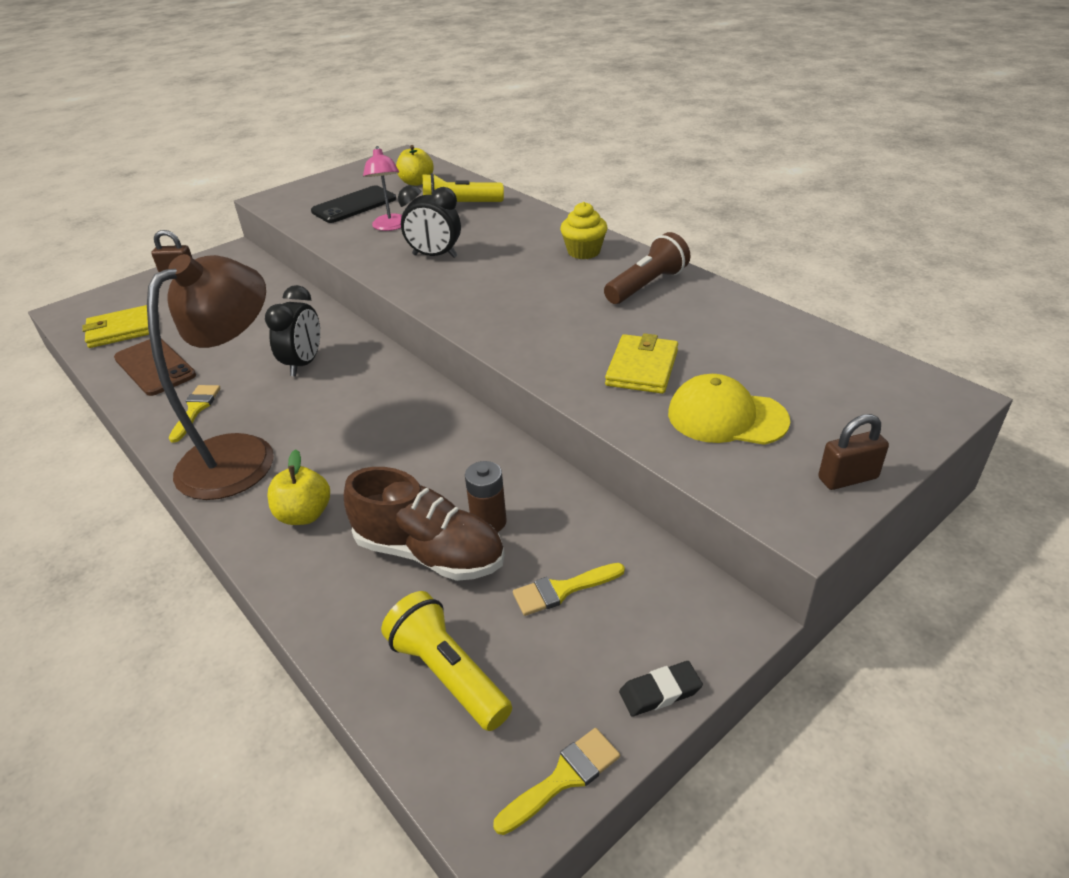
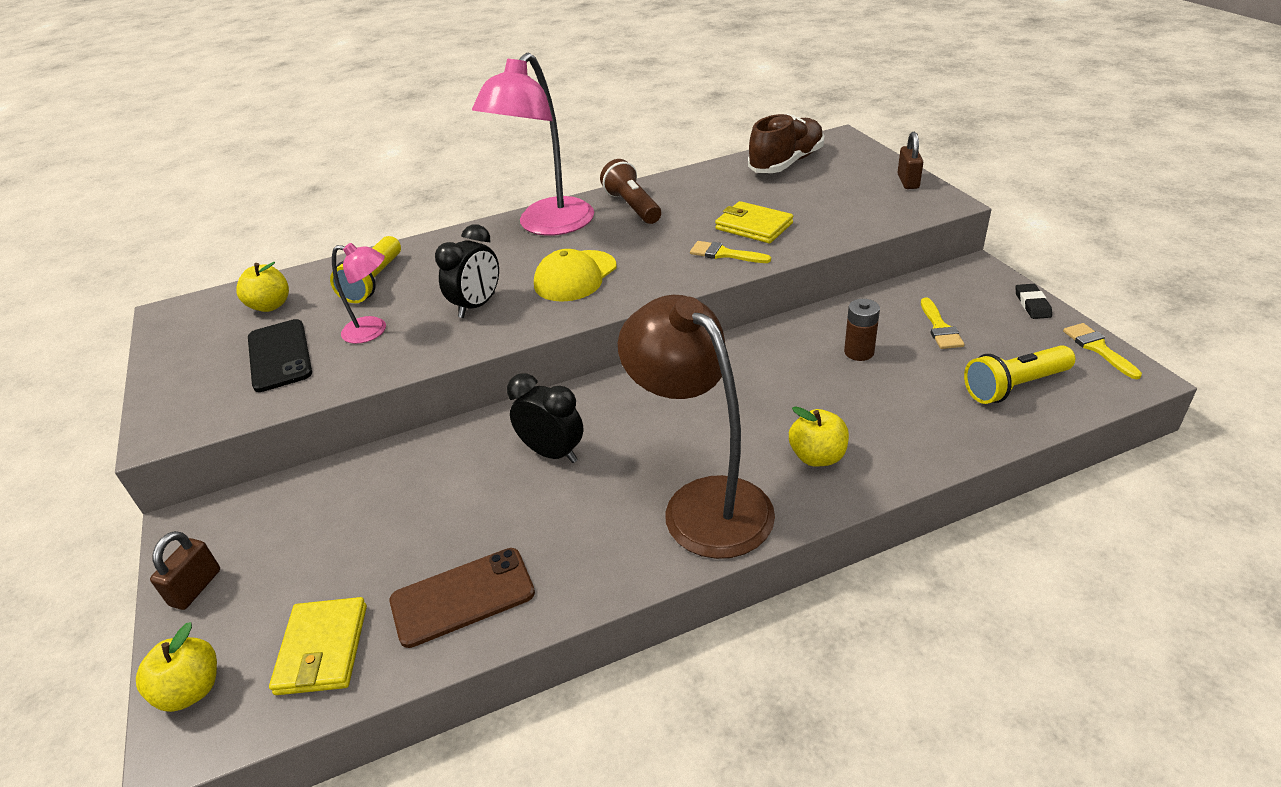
camera: 70 degrees left, 0 degrees up
yellow brush [169,385,220,443] -> yellow brush moved to [690,241,771,263]
brown shoe [344,467,504,581] -> brown shoe moved to [748,113,824,173]
yellow cupcake [560,202,607,259] -> pink lamp [472,52,594,236]
yellow cap [668,374,790,445] -> yellow cap moved to [534,249,616,302]
none -> yellow apple [136,622,217,712]

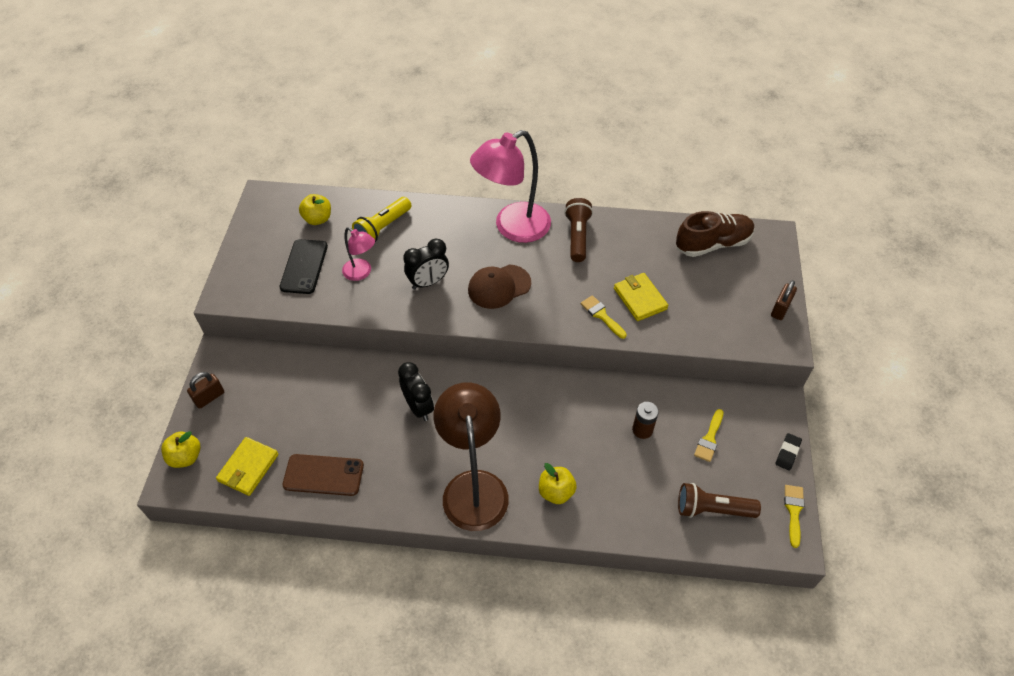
camera: 25 degrees right, 15 degrees up
yellow cap [534,249,616,302] -> brown cap [468,264,531,309]
yellow flashlight [964,345,1075,404] -> brown flashlight [678,483,761,518]

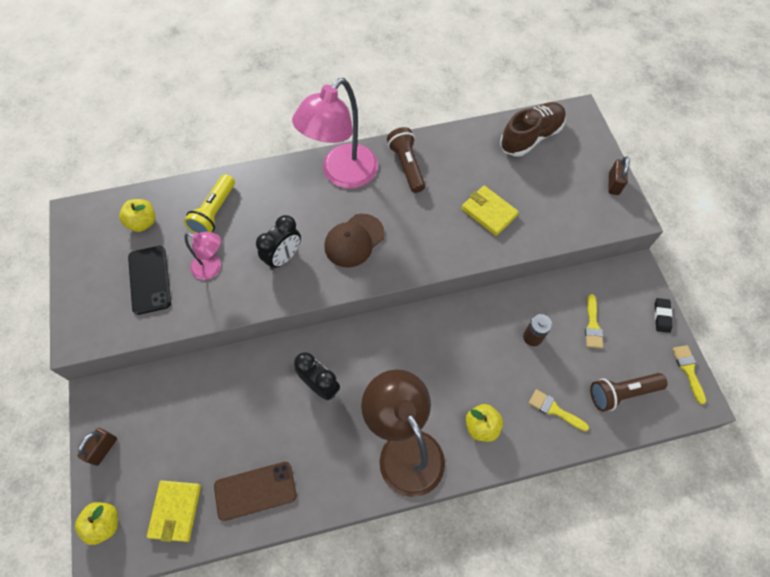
camera: 20 degrees left, 10 degrees up
yellow brush [581,295,627,339] -> yellow brush moved to [529,389,589,431]

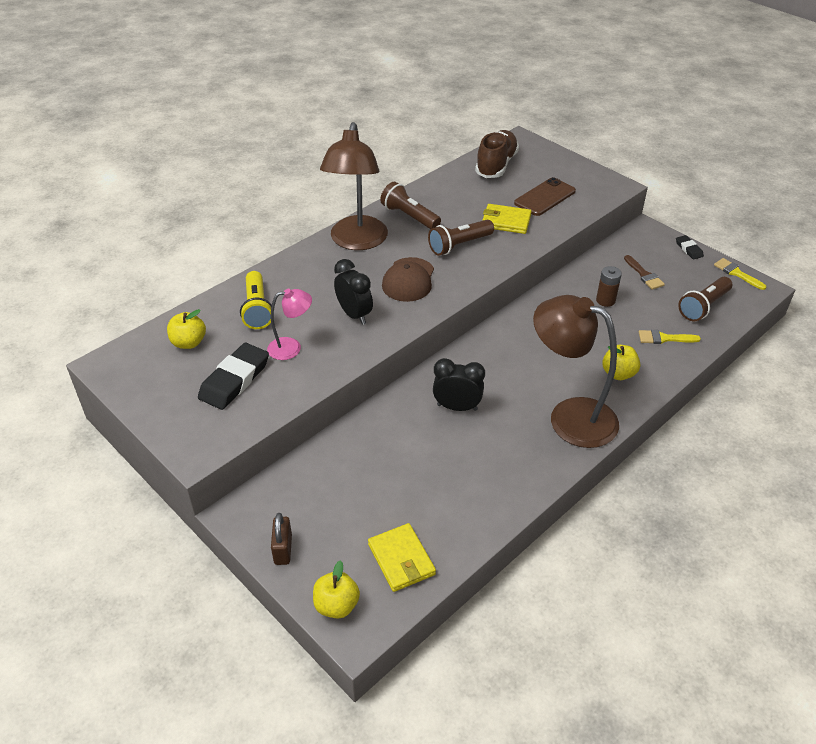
camera: 30 degrees left, 20 degrees down
black phone [128,246,171,315] -> black eraser [198,343,269,410]
brown phone [214,462,297,521] -> brown phone moved to [514,177,576,216]
black clock [256,215,301,270] -> black clock turned 45 degrees counterclockwise [334,259,373,325]
pink lamp [292,78,378,189] -> brown lamp [320,122,388,250]
yellow brush [585,294,603,348] -> brown brush [624,255,665,290]
brown padlock [608,156,630,195] -> none
none -> brown flashlight [428,220,494,256]

